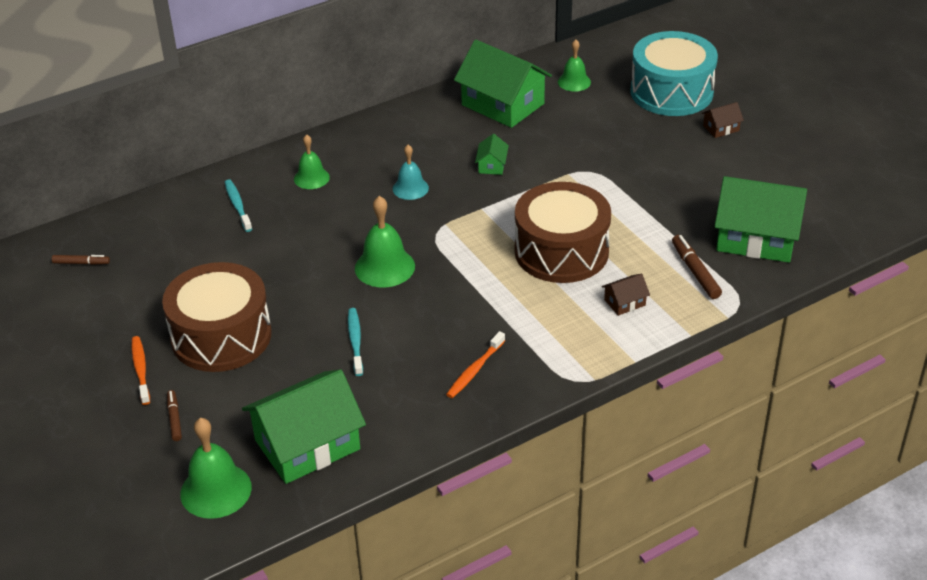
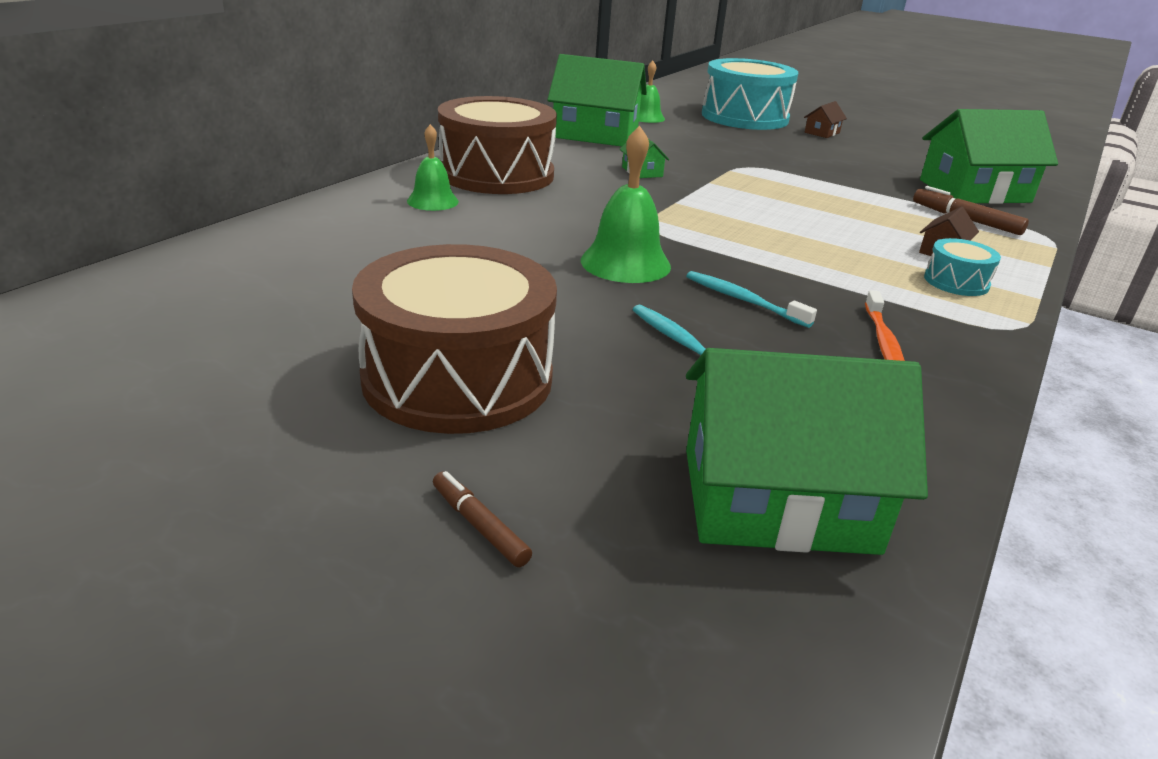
camera: 30 degrees left, 10 degrees down
brown marker [52,255,110,265] -> none
orange toothbrush [131,336,150,405] -> none
green bell [180,418,252,519] -> none
turquoise toothbrush [225,179,252,232] -> turquoise toothbrush moved to [686,271,817,328]
green house [242,369,366,484] -> green house turned 60 degrees clockwise [686,348,928,555]
turquoise bell [393,145,429,200] -> none
brown drum [515,182,611,283] -> brown drum moved to [438,96,557,194]
none -> turquoise drum [924,238,1001,296]

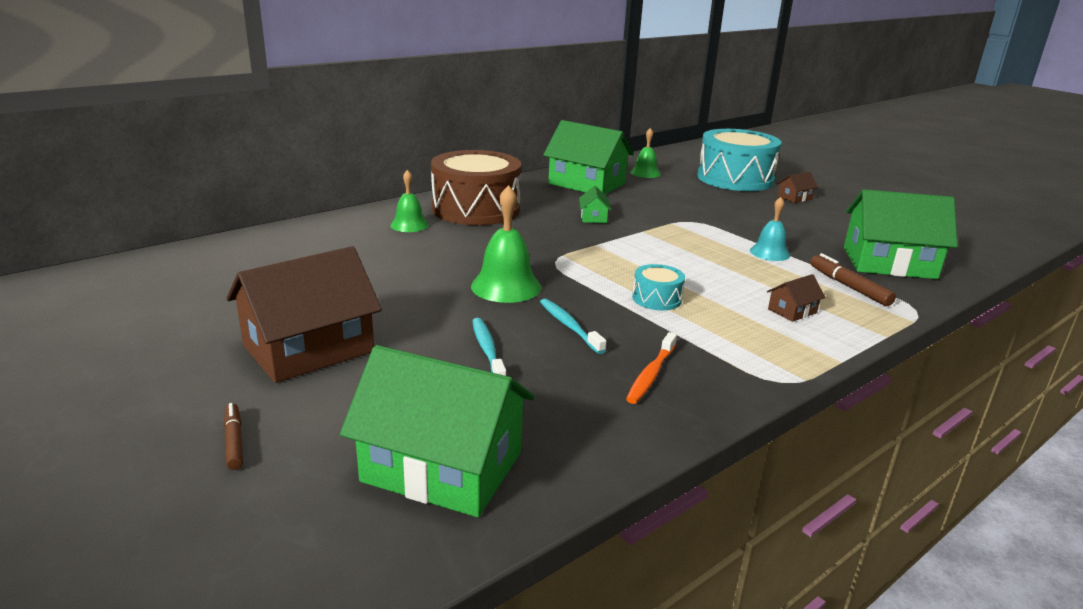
camera: 20 degrees right, 5 degrees down
brown drum [352,244,557,434] -> brown house [226,246,382,383]
turquoise drum [924,238,1001,296] -> turquoise drum moved to [632,264,685,310]
none -> turquoise bell [750,197,790,261]

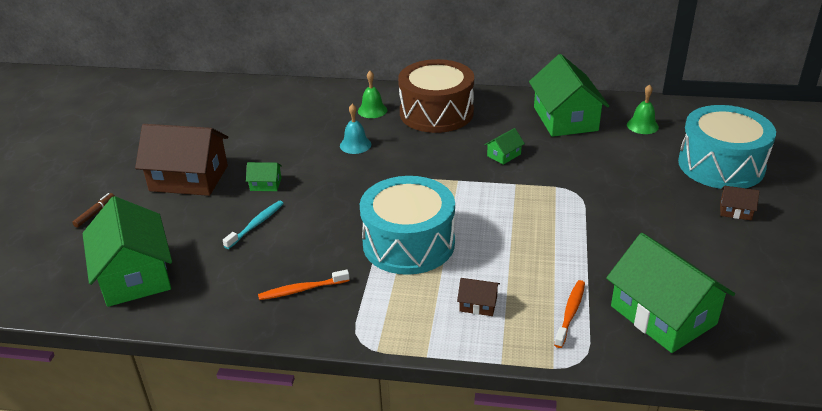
camera: 50 degrees right, 10 degrees up
green bell [471,185,541,303] -> none
turquoise toothbrush [540,299,607,354] -> none
turquoise drum [632,264,685,310] -> turquoise drum [360,176,455,275], size x2.27
turquoise bell [750,197,790,261] -> turquoise bell moved to [340,104,371,154]
brown marker [810,253,896,306] -> orange toothbrush [554,280,585,348]
none -> green house [246,162,282,191]

